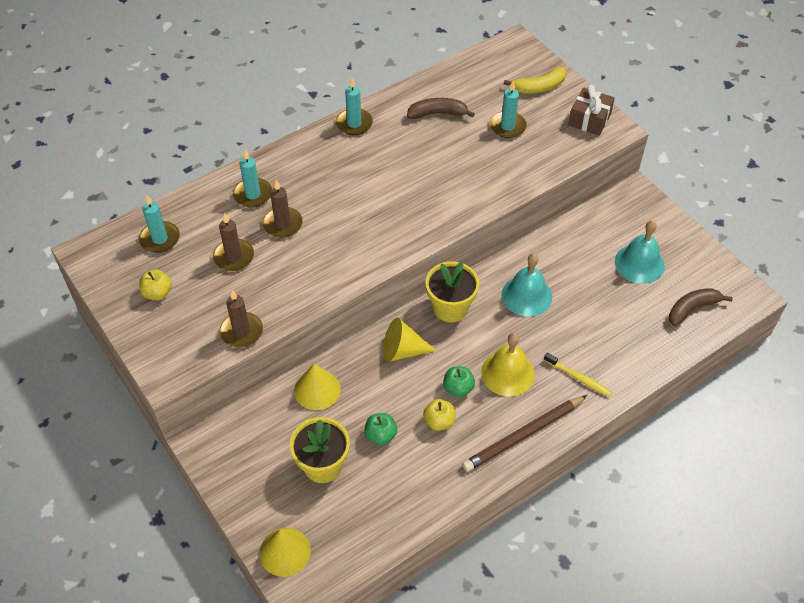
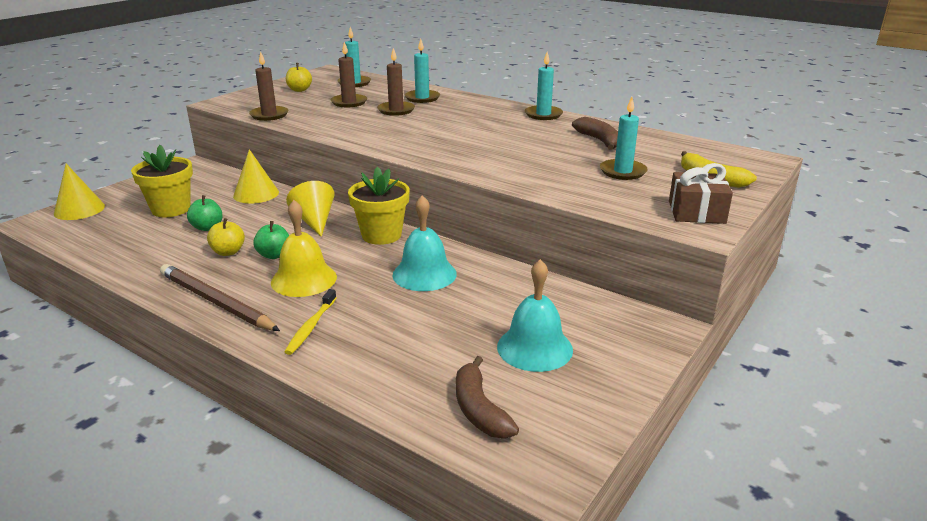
camera: 70 degrees right, 25 degrees down
brown banana [669,288,733,327] -> brown banana turned 150 degrees counterclockwise [456,356,519,439]

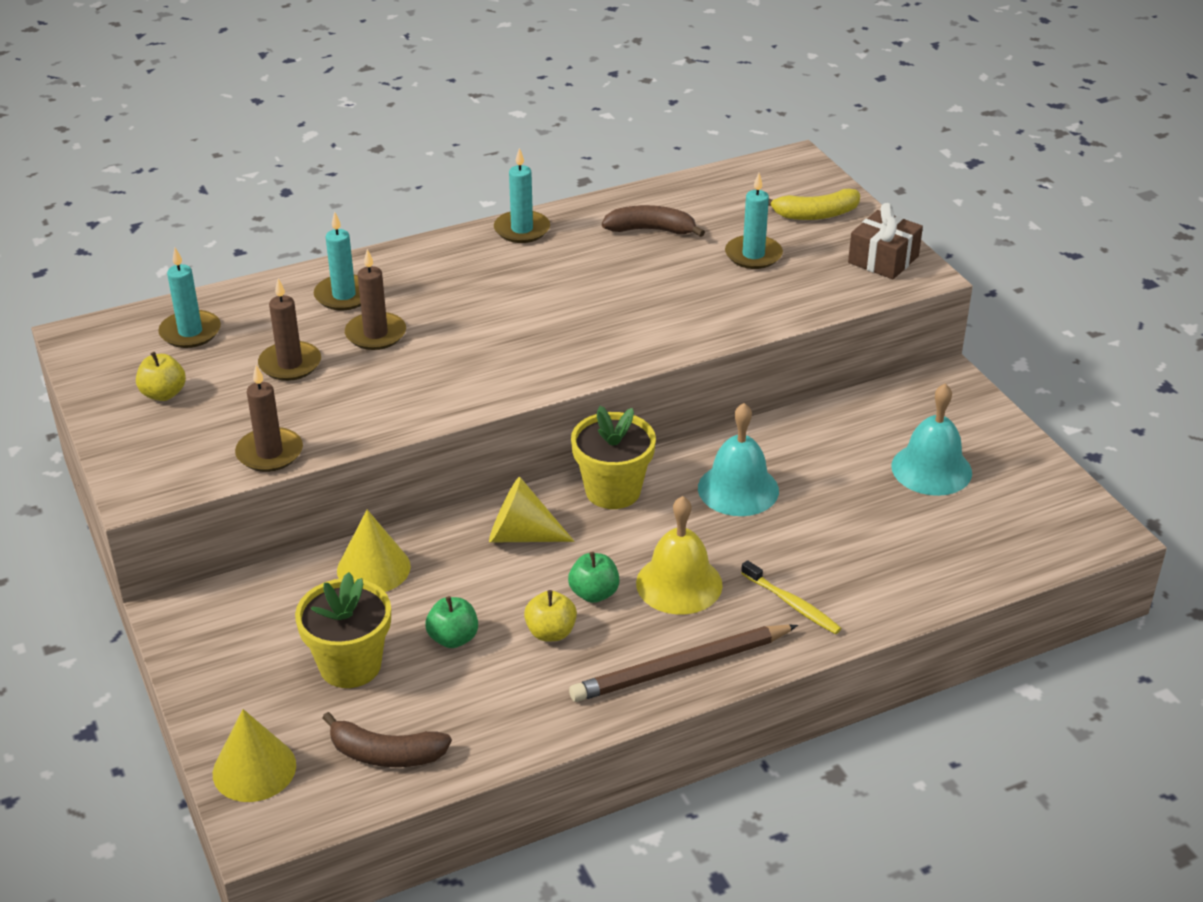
camera: 60 degrees left, 10 degrees up
brown banana [456,356,519,439] -> brown banana moved to [322,712,452,767]

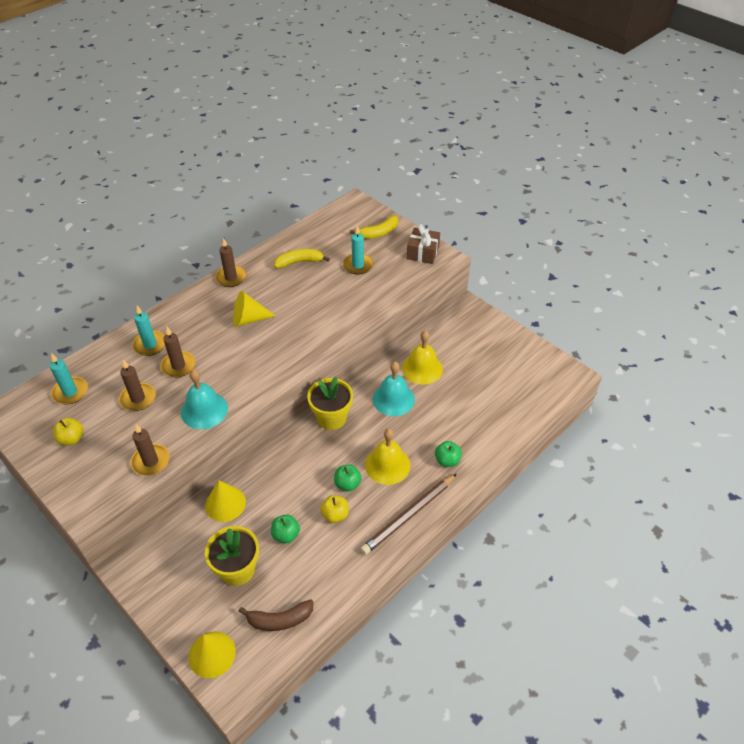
camera: 20 degrees left, 10 degrees up
yellow cone [489,476,574,543] -> yellow cone moved to [233,291,275,327]
turquoise candle [494,148,550,243] -> brown candle [215,238,246,287]
brown banana [602,205,705,237] -> yellow banana [274,249,330,268]
yellow toothbrush [741,560,842,634] -> green apple [435,441,462,467]
turquoise bell [891,383,972,496] -> turquoise bell moved to [181,369,228,429]
none -> yellow bell [402,331,443,385]

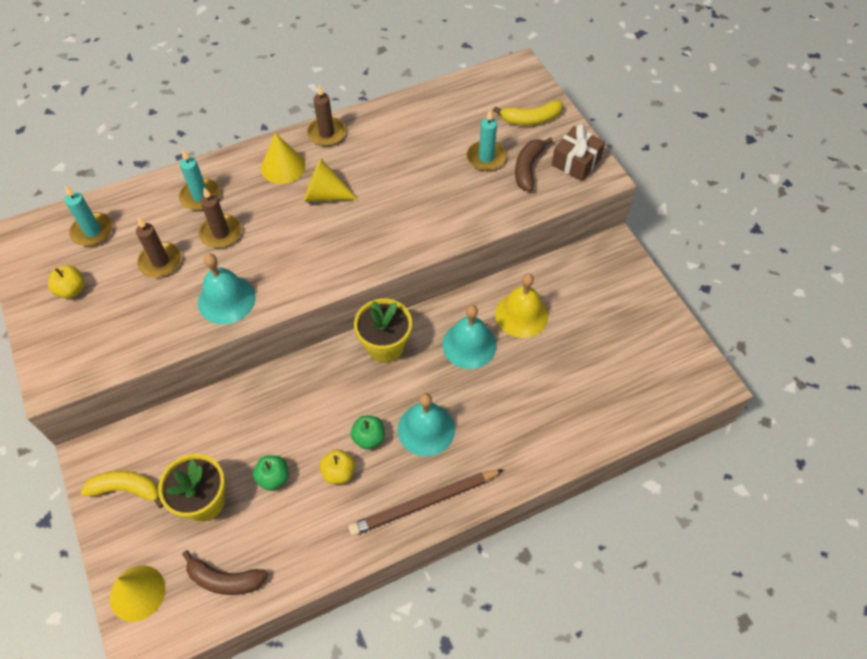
camera: 20 degrees right, 10 degrees up
brown candle [130,424,170,476] -> none
yellow cone [205,480,246,522] -> yellow cone moved to [261,133,305,184]
yellow banana [274,249,330,268] -> yellow banana moved to [81,471,163,508]
yellow bell [365,429,410,485] -> turquoise bell [398,393,455,456]
green apple [435,441,462,467] -> none
none -> brown banana [515,137,553,192]

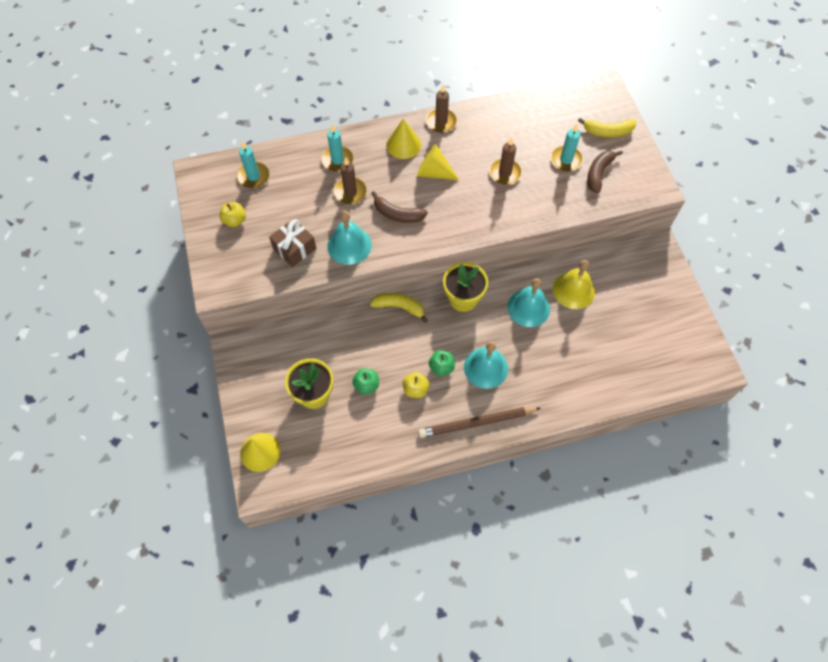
camera: 10 degrees right, 5 degrees up
yellow banana [81,471,163,508] -> yellow banana moved to [370,293,428,323]
brown candle [136,217,181,277] -> brown candle moved to [489,137,522,185]
brown banana [182,550,268,595] -> brown banana moved to [371,191,428,223]
brown gift [552,124,605,181] -> brown gift moved to [269,218,316,267]

